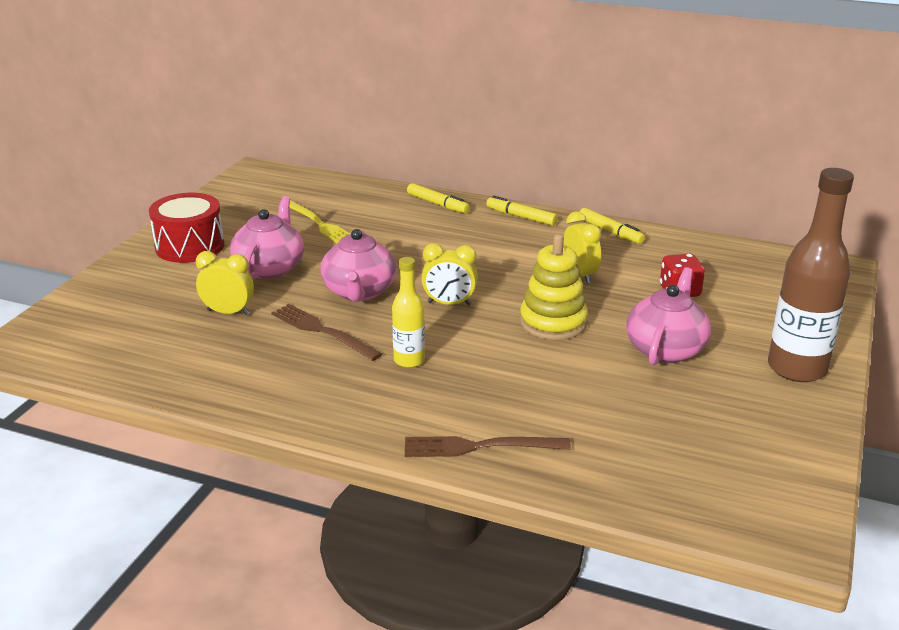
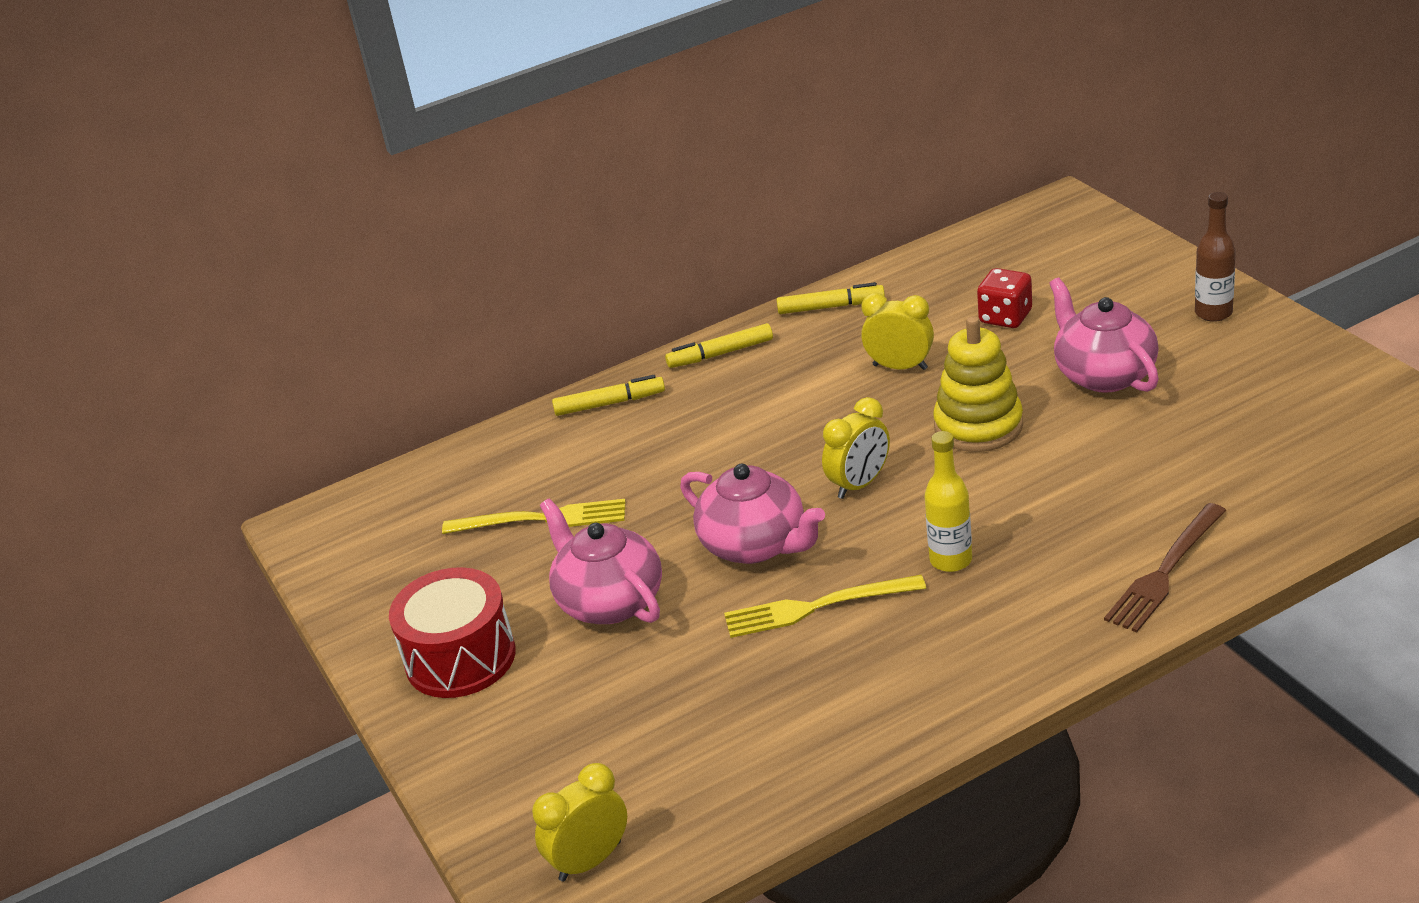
camera: 45 degrees left, 5 degrees up
yellow clock [196,251,254,315] -> yellow clock moved to [532,763,627,882]
brown fork [271,304,382,361] -> yellow fork [724,575,926,638]
brown bottle [768,168,854,382] -> brown bottle [1195,192,1236,322], size x0.55

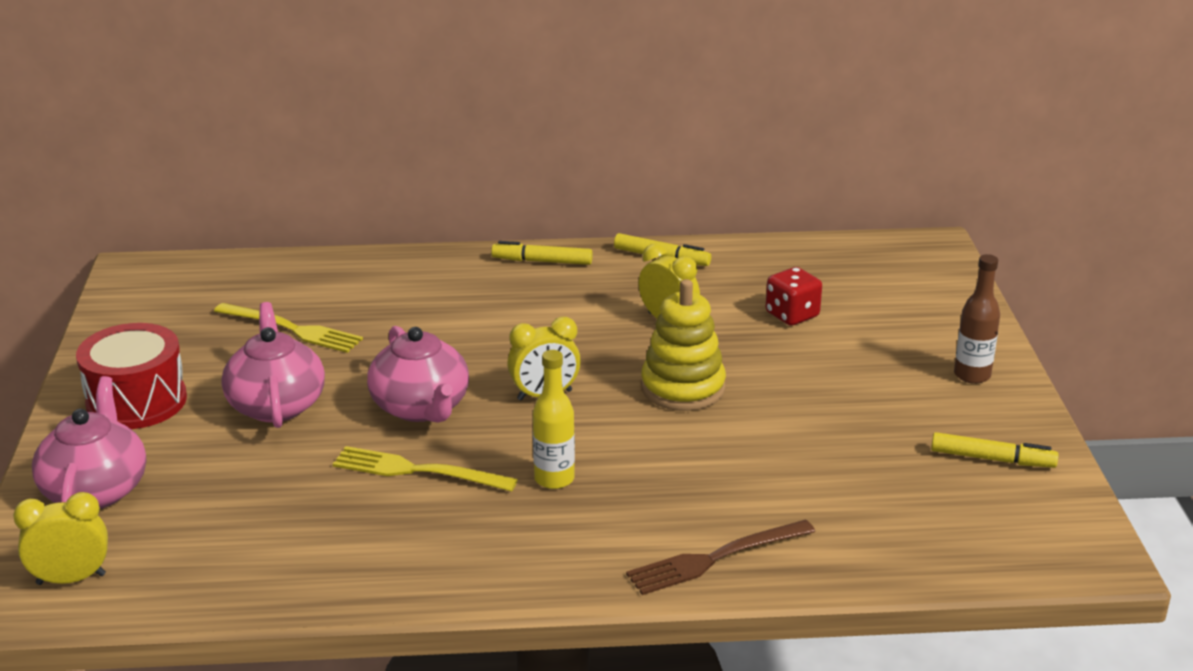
camera: 20 degrees right, 5 degrees down
yellow marker [552,375,665,416] -> yellow marker moved to [931,432,1059,468]
pink teapot [1049,278,1159,393] -> pink teapot moved to [32,376,146,509]

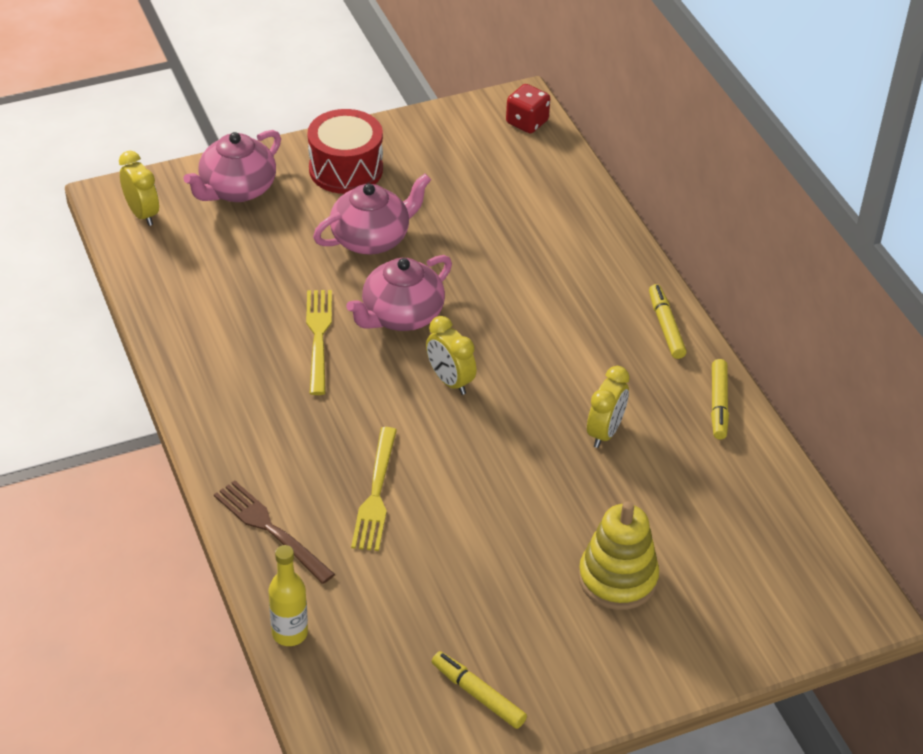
camera: 70 degrees right, 15 degrees up
pink teapot [32,376,146,509] -> pink teapot turned 150 degrees clockwise [184,130,281,202]
yellow fork [214,303,363,353] -> yellow fork moved to [351,427,397,551]
yellow bottle [533,350,575,489] -> yellow bottle moved to [268,545,308,646]
yellow stacking toy [641,279,726,411] -> yellow stacking toy moved to [578,501,659,610]
red dice [766,267,822,326] -> red dice moved to [506,84,550,133]
yellow marker [931,432,1059,468] -> yellow marker turned 135 degrees clockwise [432,651,527,729]
brown bottle [954,254,1000,384] -> none

